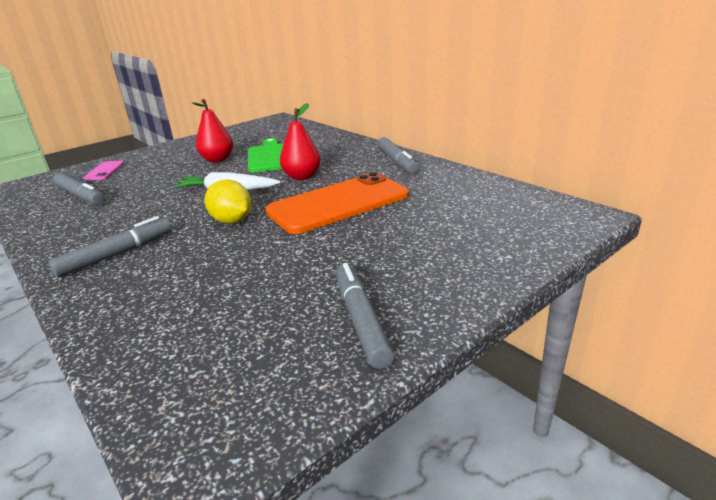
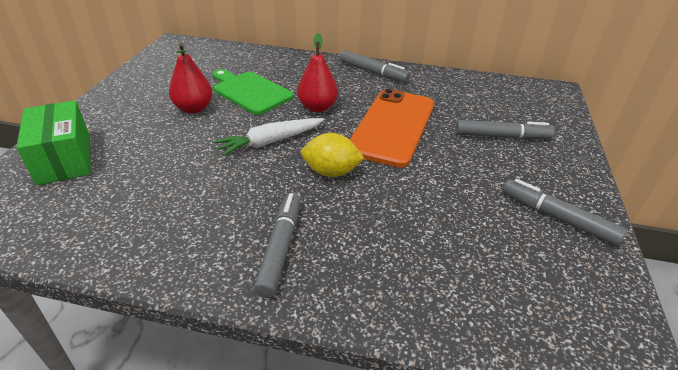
camera: 40 degrees left, 10 degrees up
grey marker [53,173,105,204] -> grey marker moved to [455,120,554,139]
pink phone [83,161,124,181] -> green box [16,100,91,185]

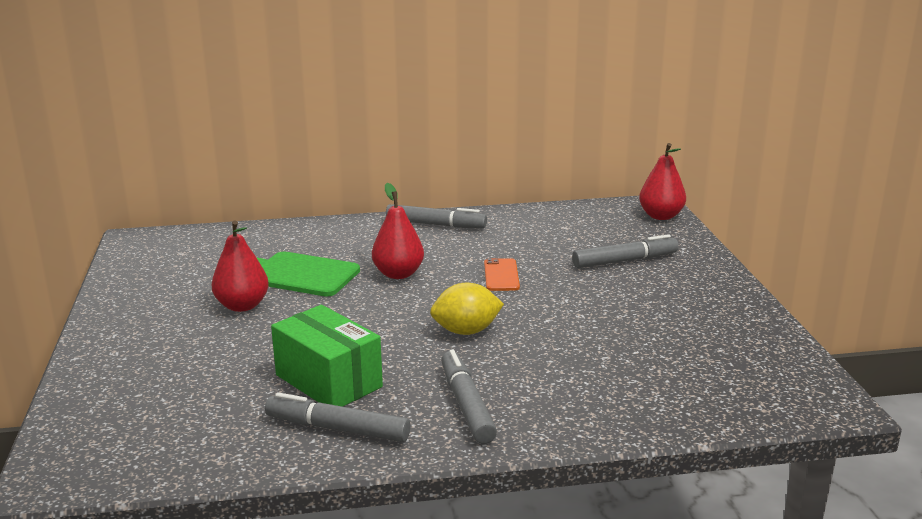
camera: 20 degrees left, 15 degrees down
green box [16,100,91,185] -> green box moved to [271,305,383,407]
white carrot [214,118,324,156] -> none
orange phone [350,89,434,168] -> orange phone [484,258,520,291], size x0.43
grey marker [503,179,627,246] -> grey marker moved to [265,392,411,442]
none -> red pear [639,143,686,220]

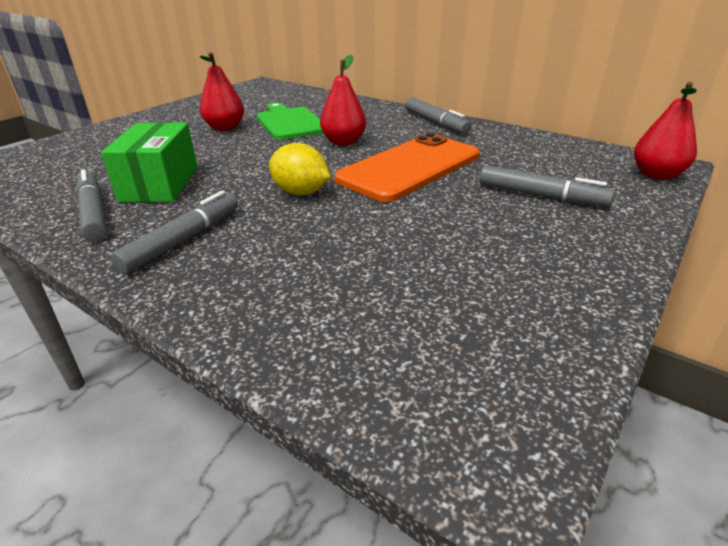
camera: 45 degrees right, 10 degrees up
orange phone [484,258,520,291] -> orange phone [334,133,479,202], size x2.31

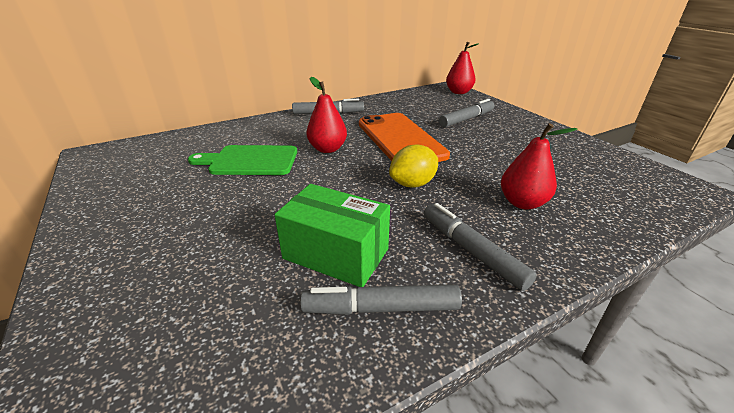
camera: 65 degrees left, 0 degrees up
red pear [200,52,244,131] -> red pear moved to [501,123,577,209]

